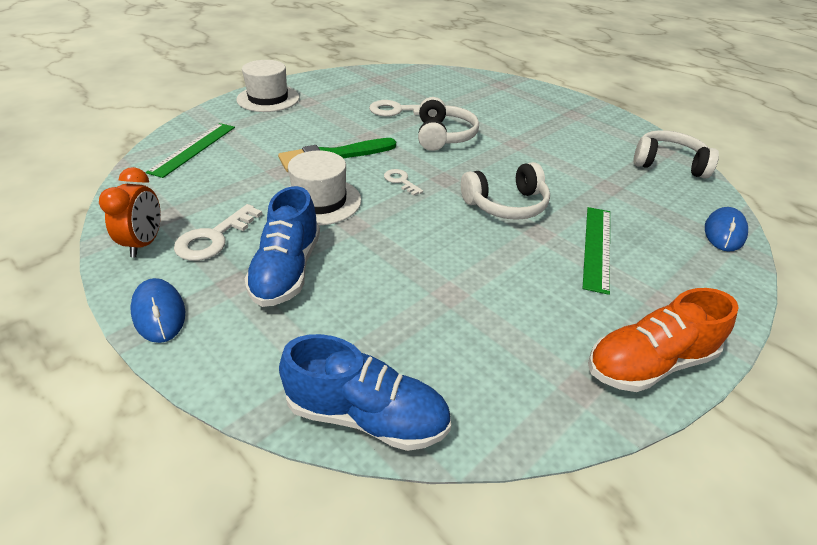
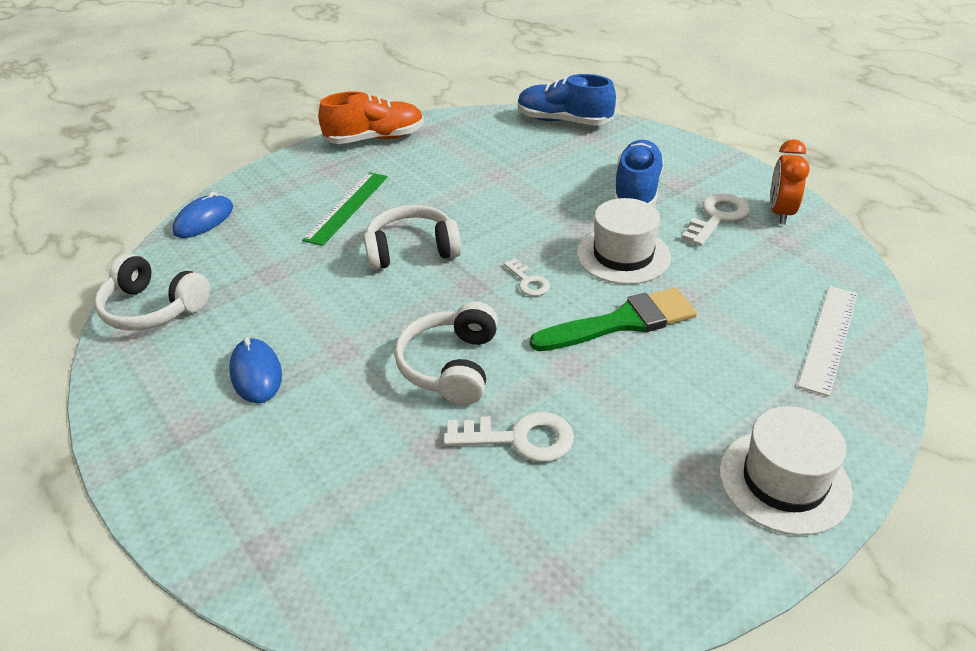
camera: 170 degrees left, 0 degrees up
blue mouse [130,278,185,343] -> blue mouse moved to [229,337,282,403]
green ruler [146,123,235,178] -> white ruler [798,286,858,396]

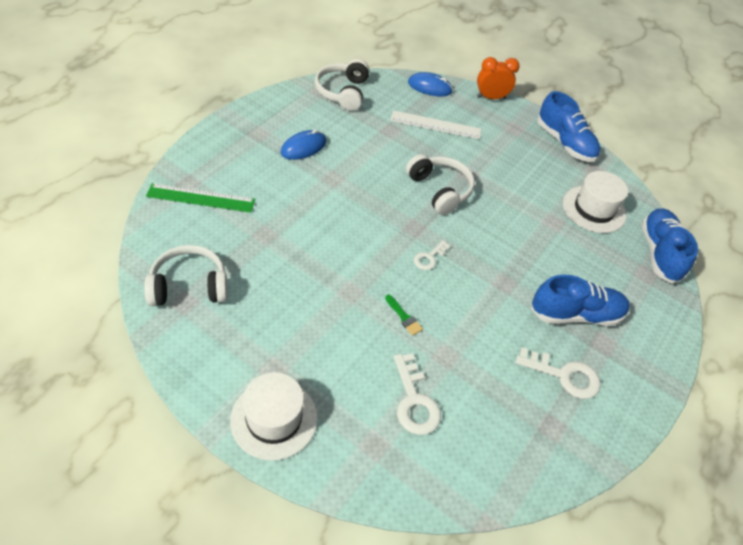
camera: 65 degrees right, 10 degrees up
green ruler [302,172,388,246] -> green ruler moved to [146,183,255,213]
orange shoe [318,91,424,144] -> blue shoe [537,91,600,162]
white headphones [395,301,498,405] -> white headphones moved to [144,245,228,306]
white key [443,412,574,462] -> white key moved to [394,353,441,435]
green brush [530,288,697,351] -> green brush [385,295,423,336], size x0.42
white hat [577,198,671,284] -> white hat moved to [563,171,628,233]
orange clock [770,139,809,225] -> orange clock moved to [477,57,520,99]
white ruler [798,286,858,396] -> white ruler moved to [390,110,481,139]

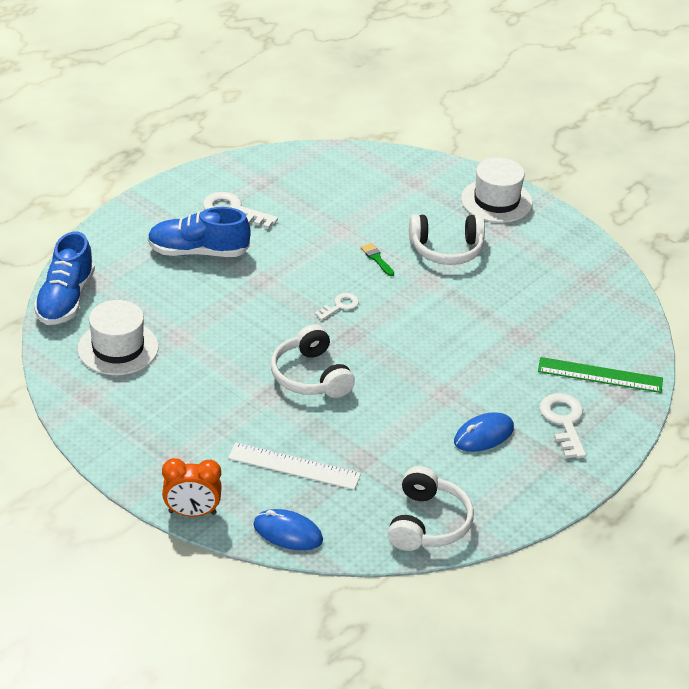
camera: 170 degrees left, 10 degrees down
white headphones [144,245,228,306] -> white headphones moved to [409,214,485,265]
white key [394,353,441,435] -> white key moved to [540,393,586,458]
blue shoe [537,91,600,162] -> none

